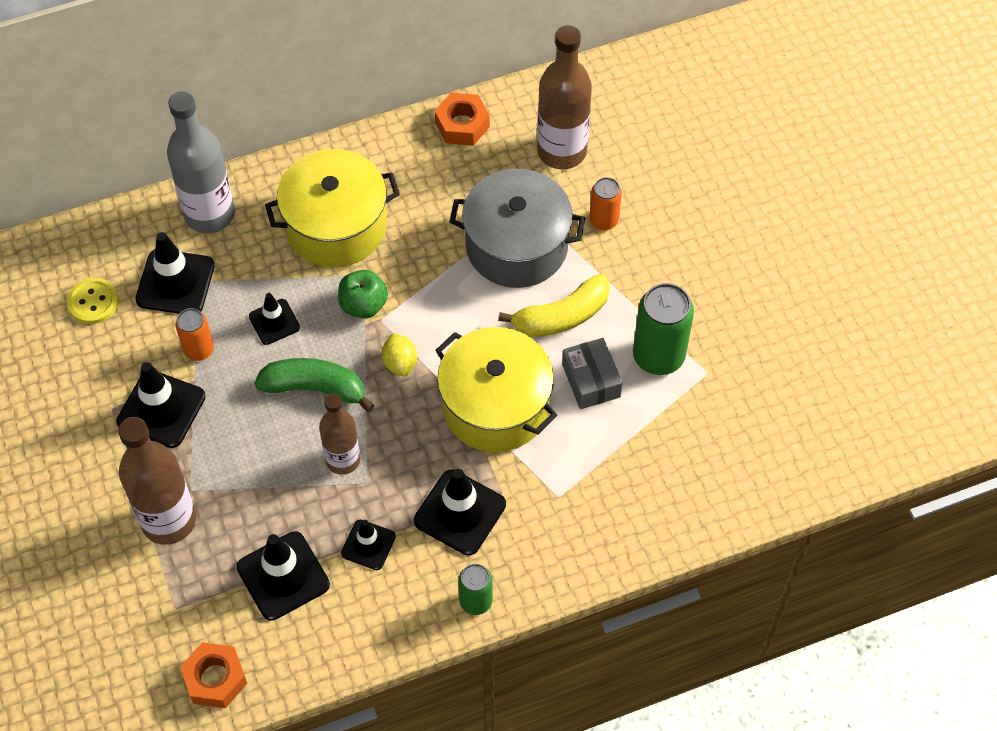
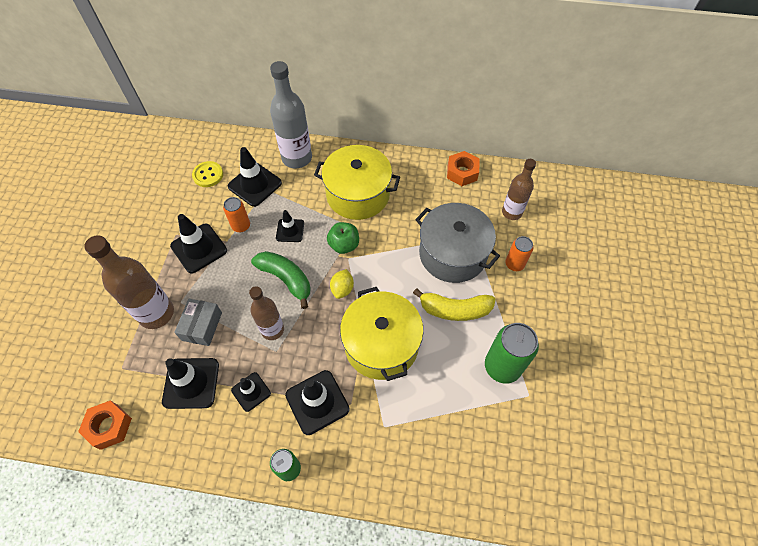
camera: 30 degrees right, 0 degrees up
brown bottle [537,25,592,169] -> brown bottle [502,159,536,220], size x0.64
grey box [562,338,622,409] -> grey box moved to [174,299,222,346]

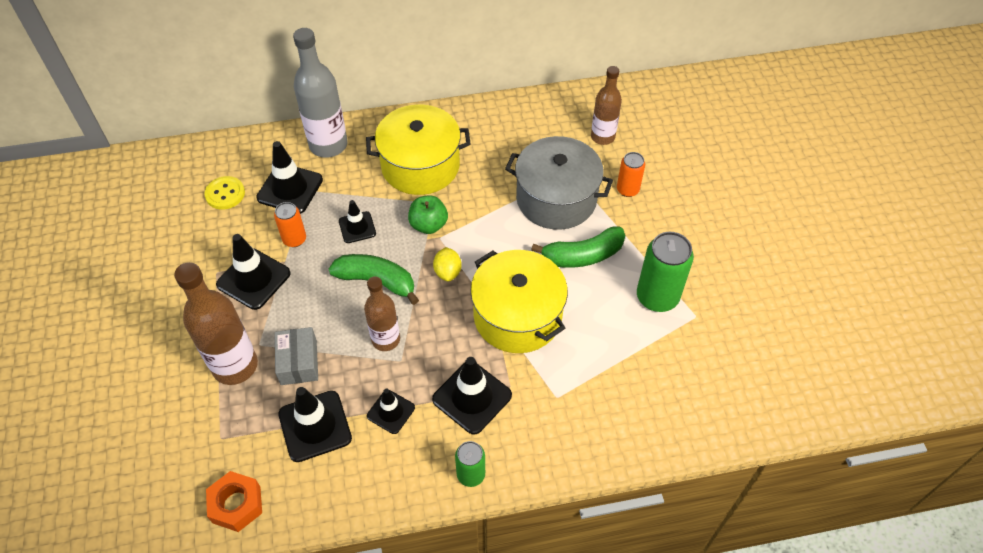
camera: 20 degrees left, 5 degrees down
yellow banana [413,288,496,321] -> green banana [531,227,625,268]
orange nut [447,151,479,186] -> none

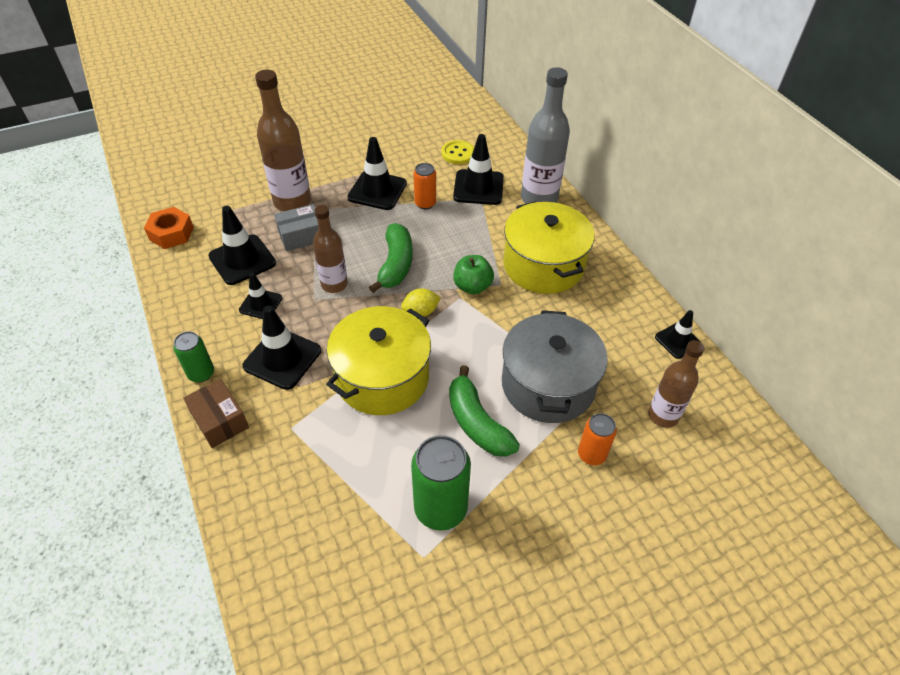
camera: 75 degrees right, 5 degrees down
black traffic cone [339,200,376,243] -> black traffic cone moved to [655,310,701,359]
none -> brown box [183,379,249,448]

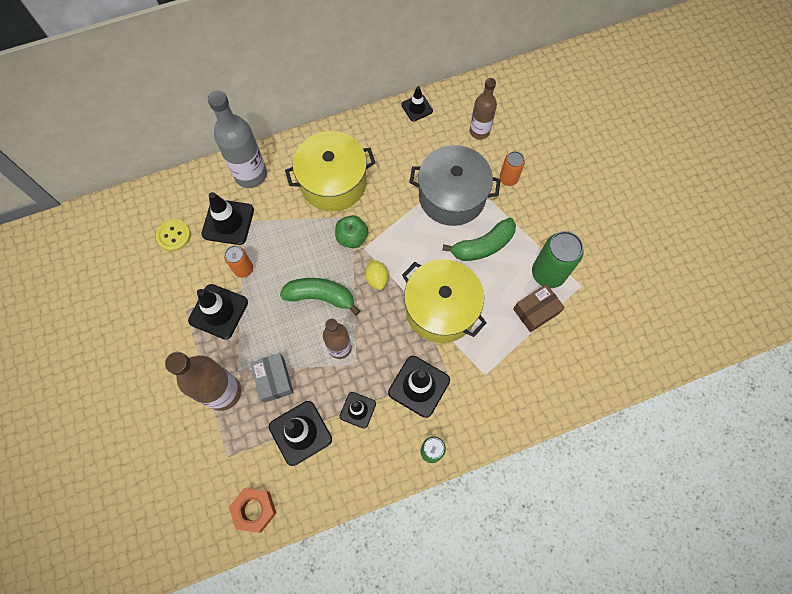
camera: 85 degrees left, 20 degrees up
brown box [183,379,249,448] -> brown box moved to [513,284,565,332]

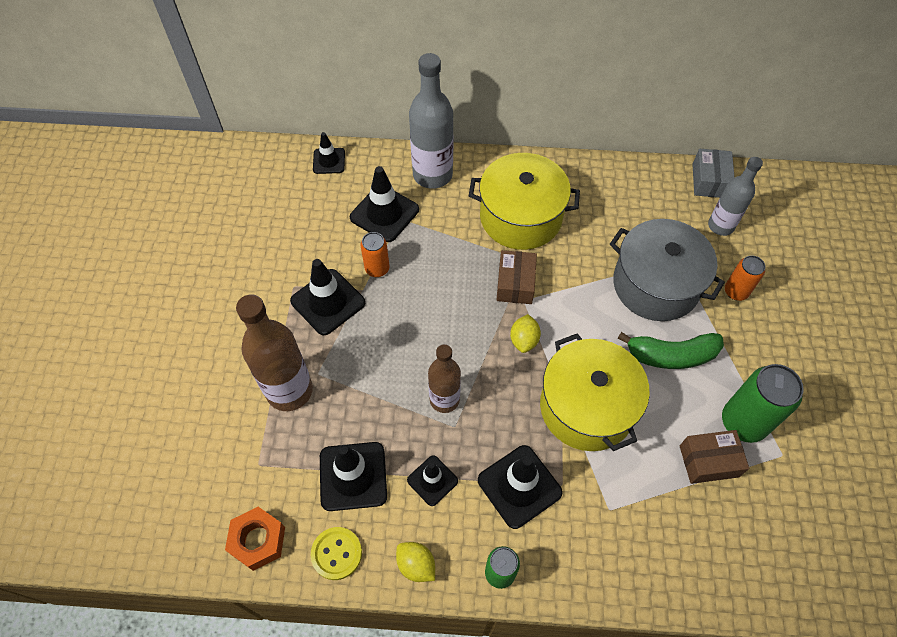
camera: 25 degrees right, 10 degrees down
yellow button [156,219,191,251] -> yellow button moved to [311,527,362,580]
grey box [250,353,294,403] -> grey box moved to [692,149,735,198]
green banana [280,278,360,315] -> none
green apple [335,215,368,248] -> brown box [497,250,537,304]
black traffic cone [401,86,433,122] -> black traffic cone moved to [313,132,345,174]
brown bottle [470,78,497,140] -> grey bottle [708,157,763,236]
none -> yellow lemon [396,542,435,582]

